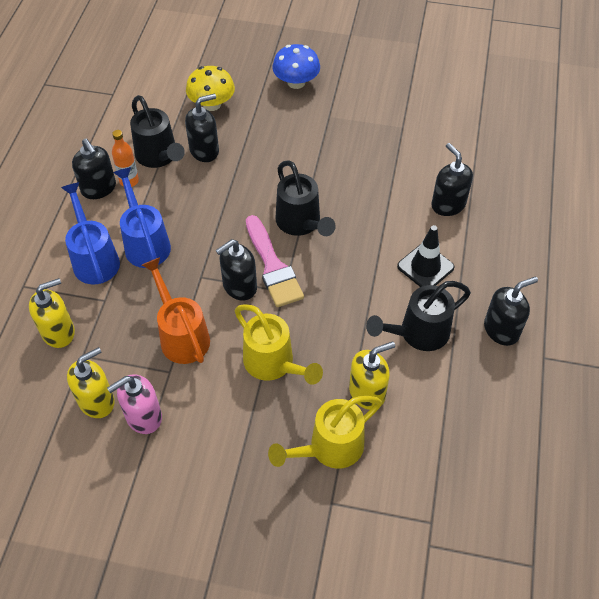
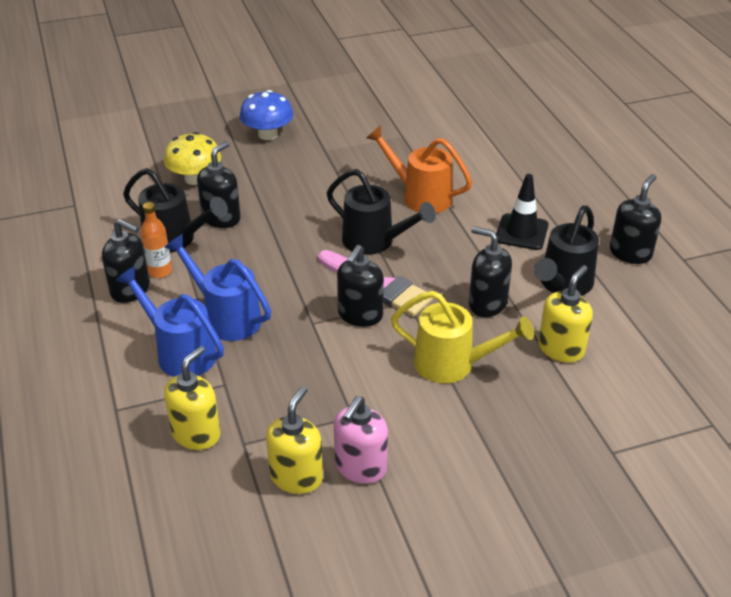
camera: 30 degrees left, 15 degrees down
orange watering can [142,257,210,364] -> orange watering can moved to [366,125,472,213]
yellow watering can [268,396,382,469] -> none
black soap dispenser [431,143,473,216] -> black soap dispenser moved to [469,226,512,317]

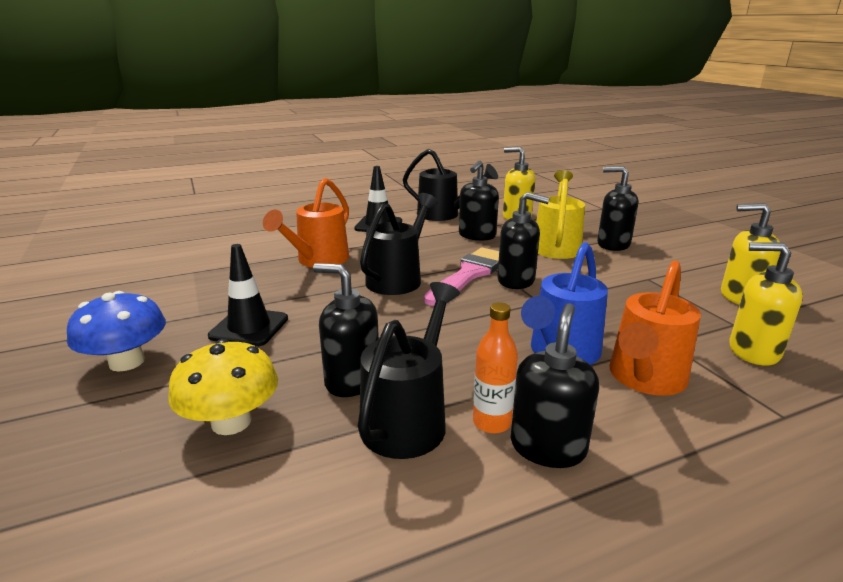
camera: 95 degrees left, 15 degrees down
blue watering can [116,266,224,377] -> orange watering can [609,260,701,396]
pink soap dispenser [334,396,388,484] -> none
black soap dispenser [610,174,661,264] -> black soap dispenser moved to [597,166,638,251]
none -> black traffic cone [208,244,288,347]

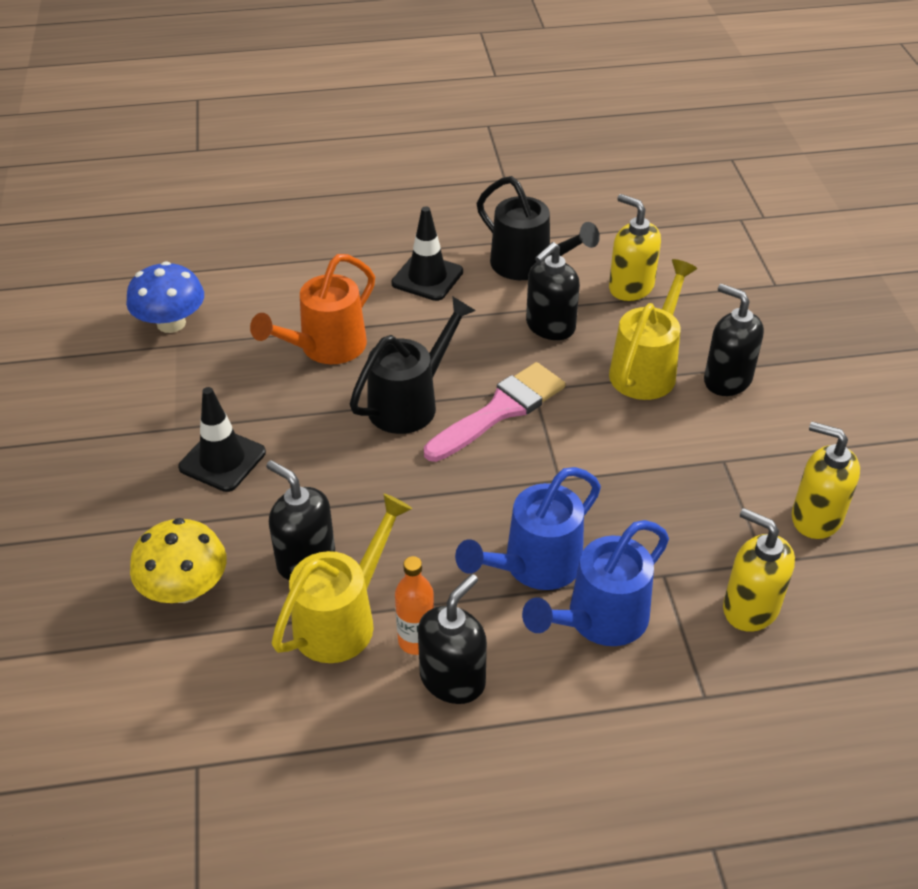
camera: 15 degrees right, 20 degrees up
blue mushroom [67,291,166,372] -> blue mushroom moved to [126,261,204,333]
black watering can [358,282,460,459] -> yellow watering can [272,494,412,663]
black soap dispenser [498,192,550,289] -> none
orange watering can [609,260,701,396] -> blue watering can [522,520,669,646]

